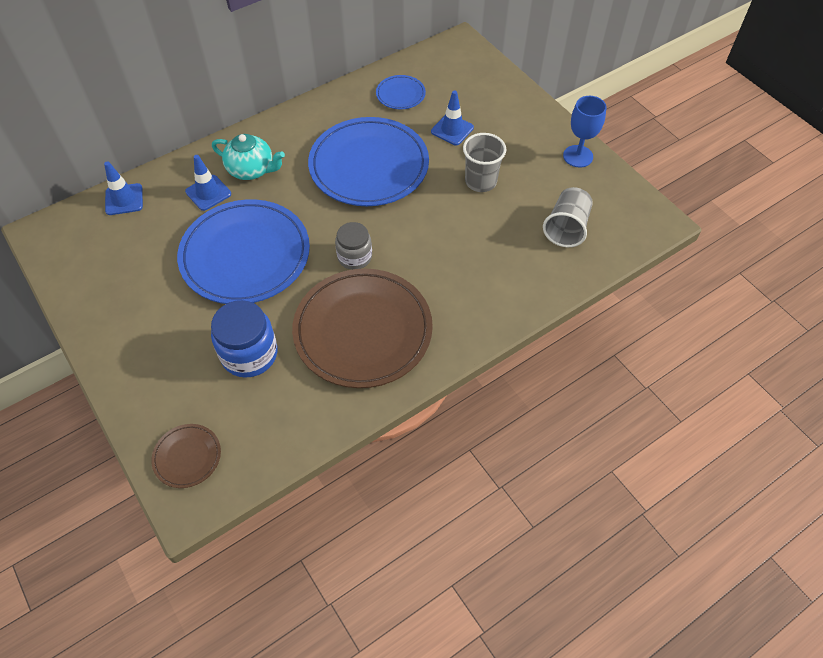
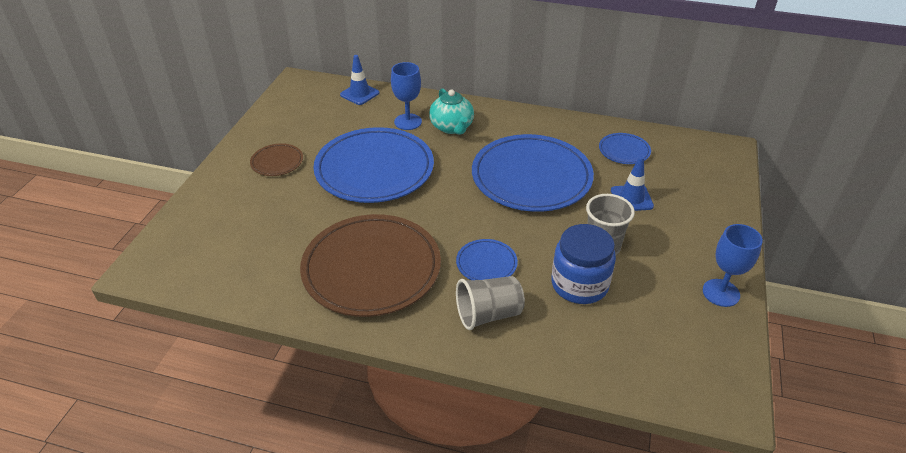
camera: 50 degrees right, 15 degrees down
brown plate [151,424,221,488] -> brown plate moved to [250,143,303,176]
blue traffic cone [185,155,231,211] -> blue goblet [391,62,422,130]
blue jar [211,300,277,378] -> blue jar moved to [551,224,616,304]
grey jar [335,222,372,270] -> none
grey cup [543,187,593,247] -> grey cup moved to [456,276,525,330]
none -> blue plate [456,239,518,280]

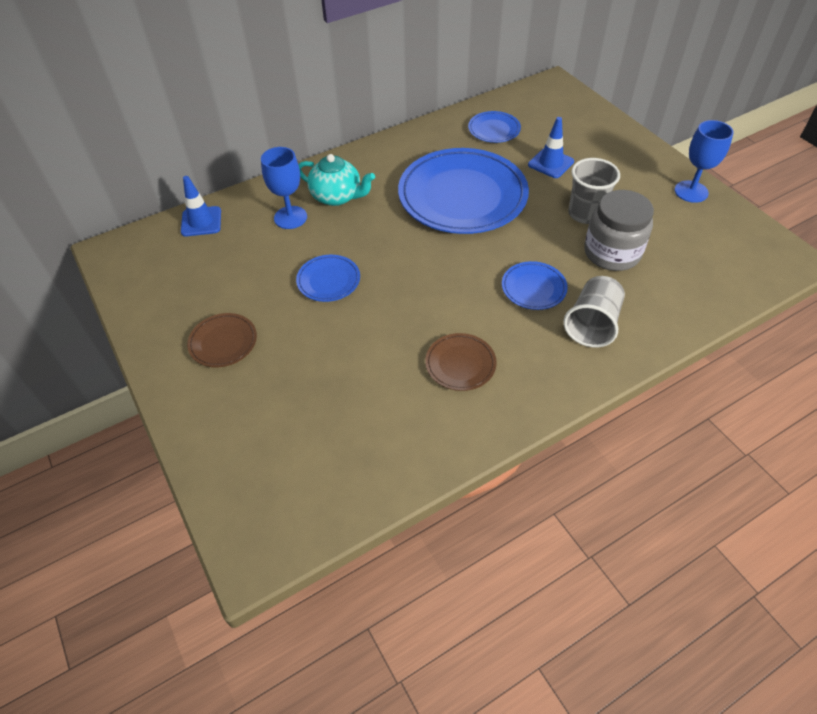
camera: 45 degrees left, 10 degrees up
brown plate [300,214,441,317] -> brown plate [425,333,497,391], size x0.45
blue plate [313,127,434,203] -> blue plate [296,255,360,302], size x0.45
blue jar [551,224,616,304] -> grey jar [584,190,654,271]

